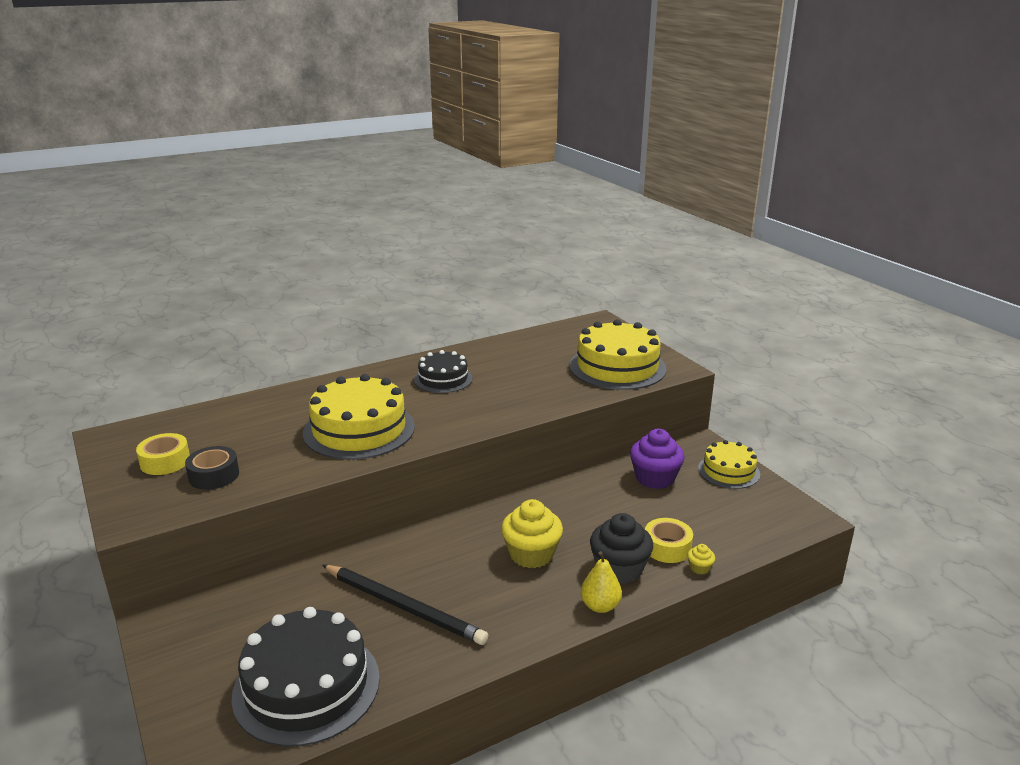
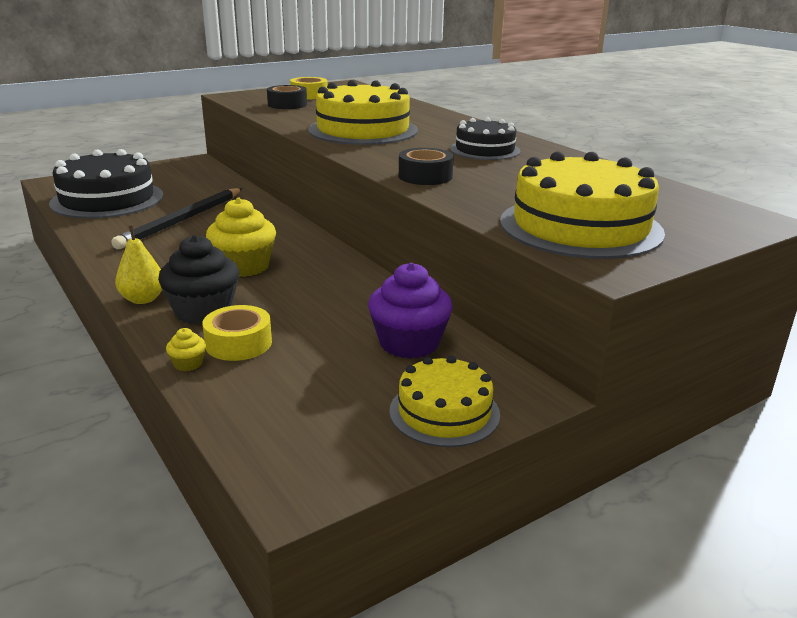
camera: 85 degrees right, 0 degrees up
none -> black tape [399,148,454,185]

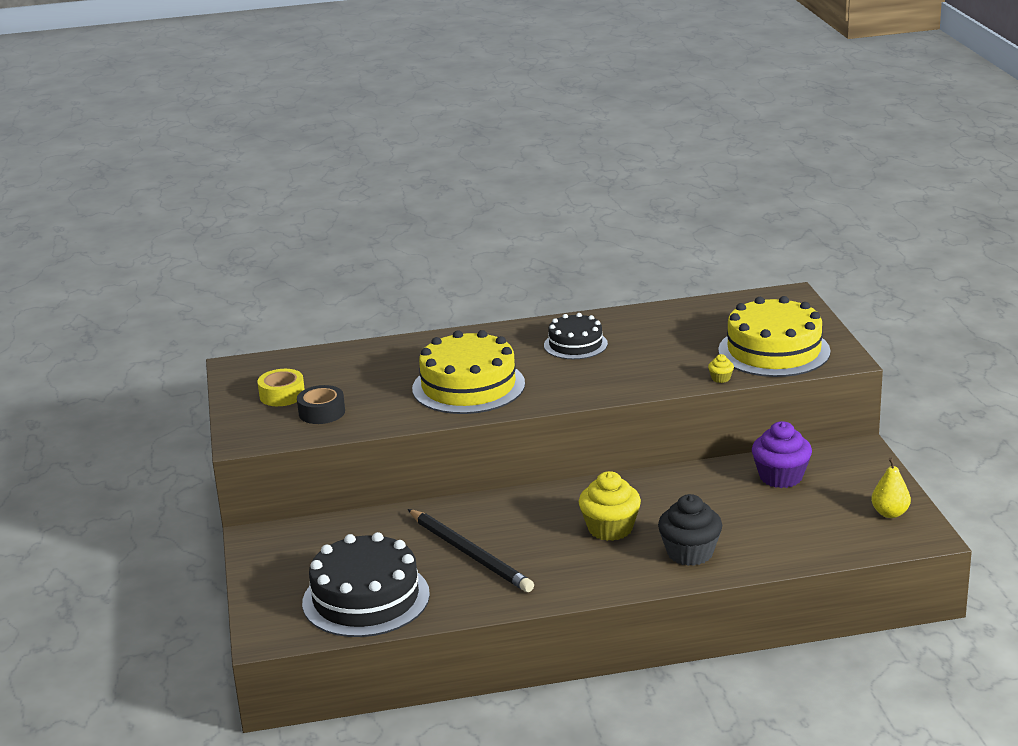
camera: 65 degrees left, 0 degrees up
yellow pear [115,225,162,304] -> yellow pear moved to [871,458,911,518]
yellow cupcake [166,328,206,371] -> yellow cupcake moved to [708,354,734,383]
yellow tape [203,305,272,361] -> none
yellow cake [389,356,500,447] -> none
black tape [399,148,454,185] -> none

